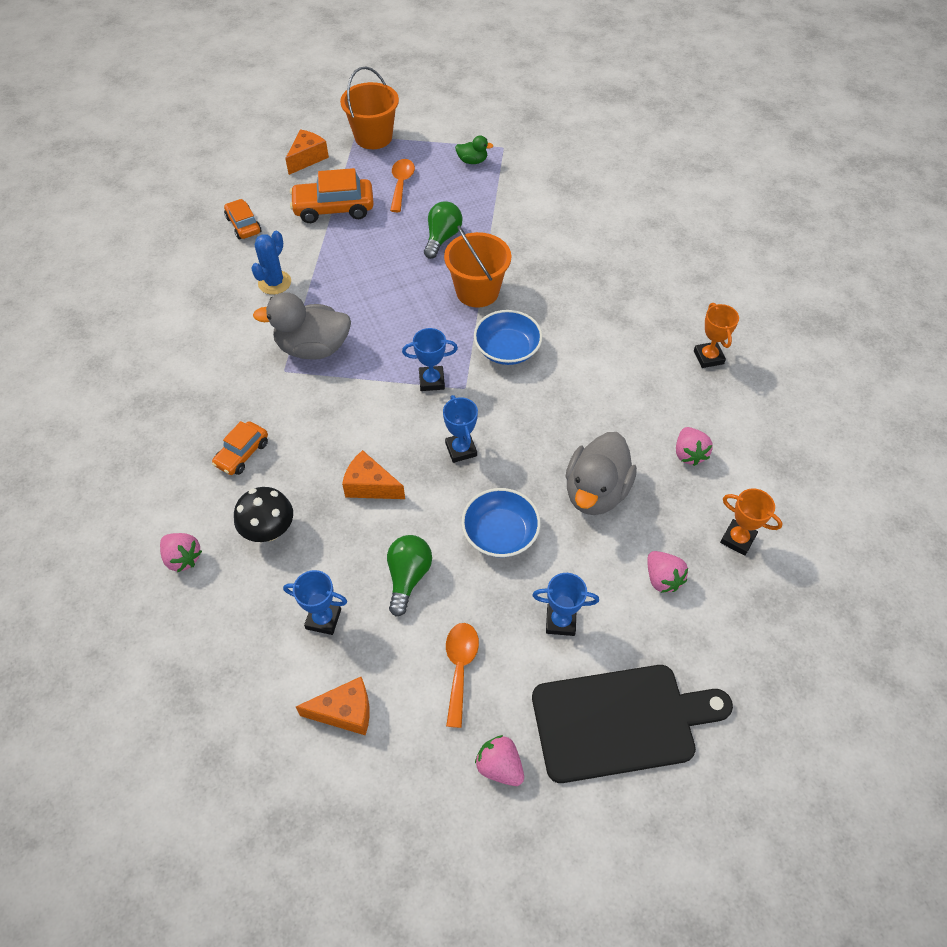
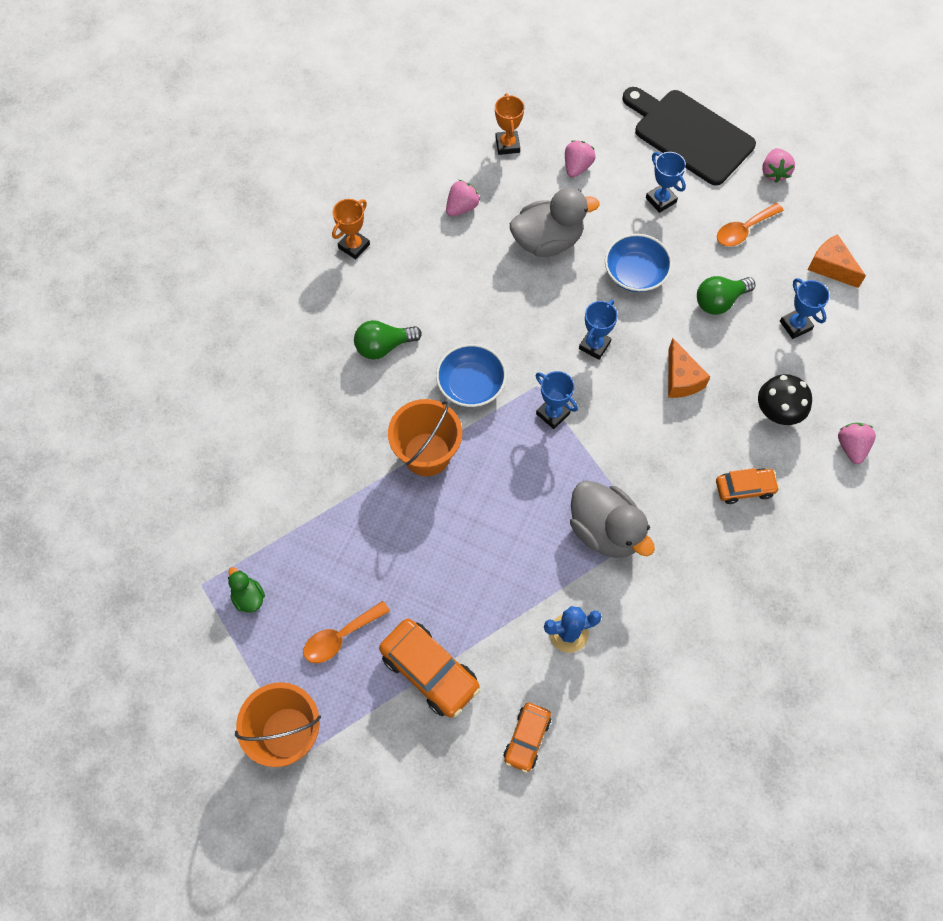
camera: 130 degrees left, 10 degrees up
orange cheese [285,129,329,175] -> none
green light bulb [424,201,462,259] -> green light bulb moved to [354,320,422,359]

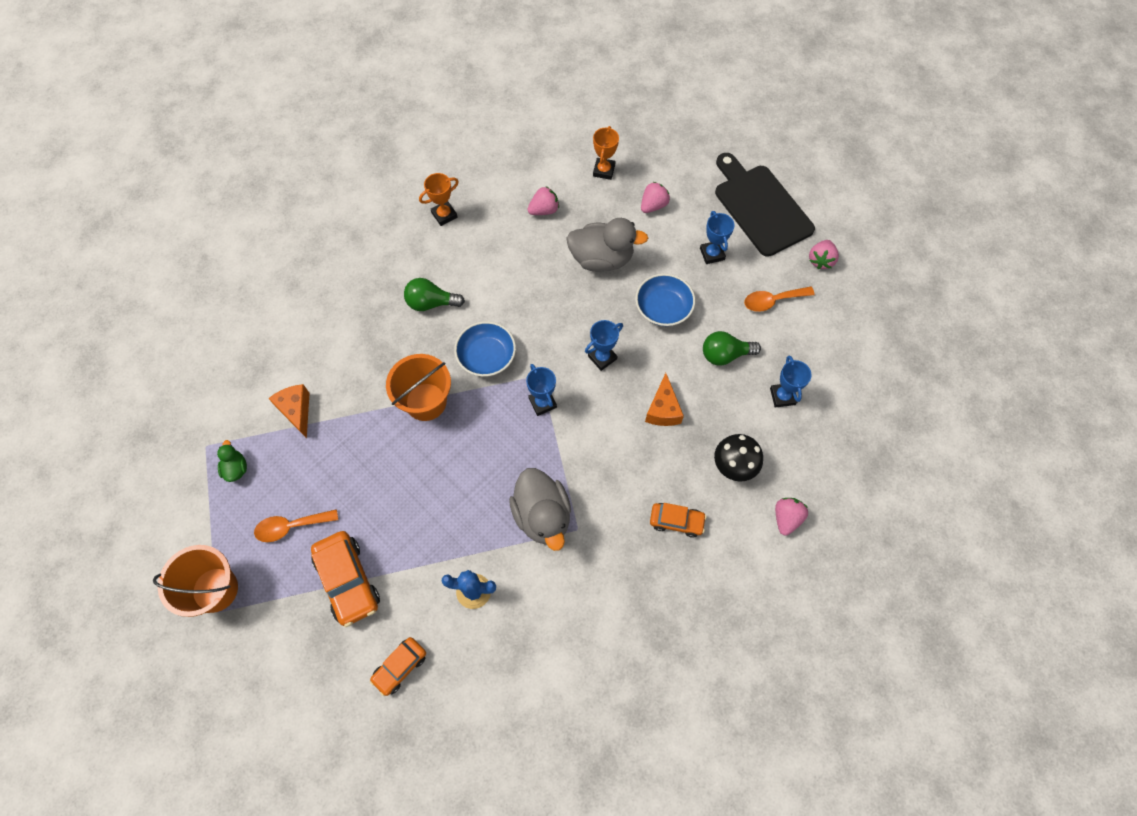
camera: 20 degrees right, 0 degrees up
orange cheese [808,234,866,288] -> orange cheese moved to [268,384,310,438]

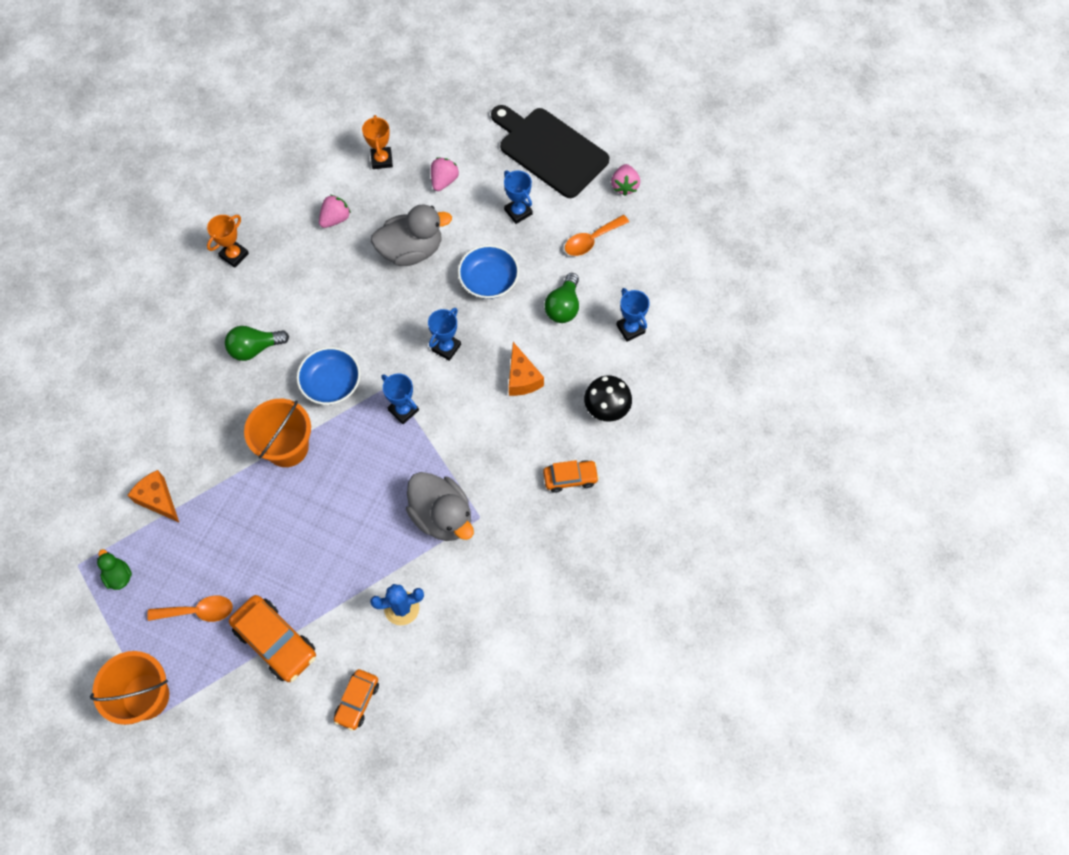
camera: 20 degrees left, 0 degrees up
orange spoon [254,509,338,542] -> orange spoon turned 150 degrees counterclockwise [147,595,233,622]
green light bulb [703,331,761,366] -> green light bulb turned 45 degrees counterclockwise [545,273,579,323]
pink strawberry [775,498,808,536] -> none

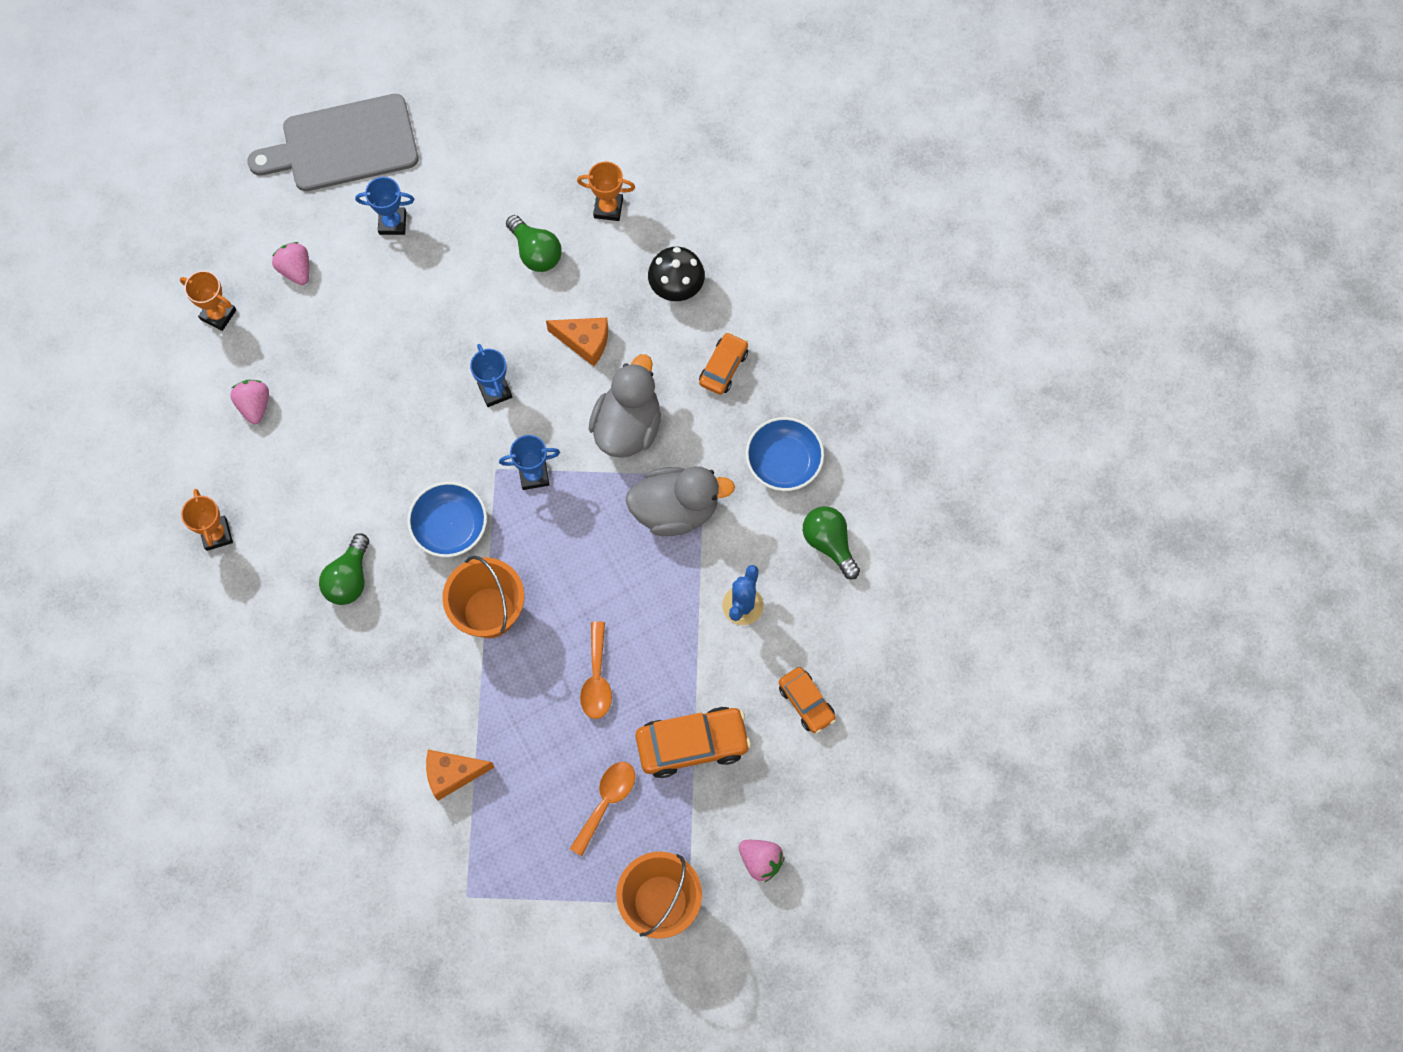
camera: 55 degrees left, 5 degrees up
green duck [97,549,132,590] -> none
grey duck [371,204,452,266] -> grey duck moved to [589,354,661,458]
blue bowl [458,245,519,299] -> blue bowl moved to [746,417,824,491]
black cutting board [491,105,609,198] -> grey cutting board [247,94,419,191]
orange spoon [565,215,629,256] -> orange spoon moved to [580,621,612,719]
pink strawberry [611,164,640,196] -> pink strawberry moved to [739,840,784,882]
blue trophy [616,288,650,342] -> orange trophy [577,161,635,221]
none -> green light bulb [803,506,860,580]

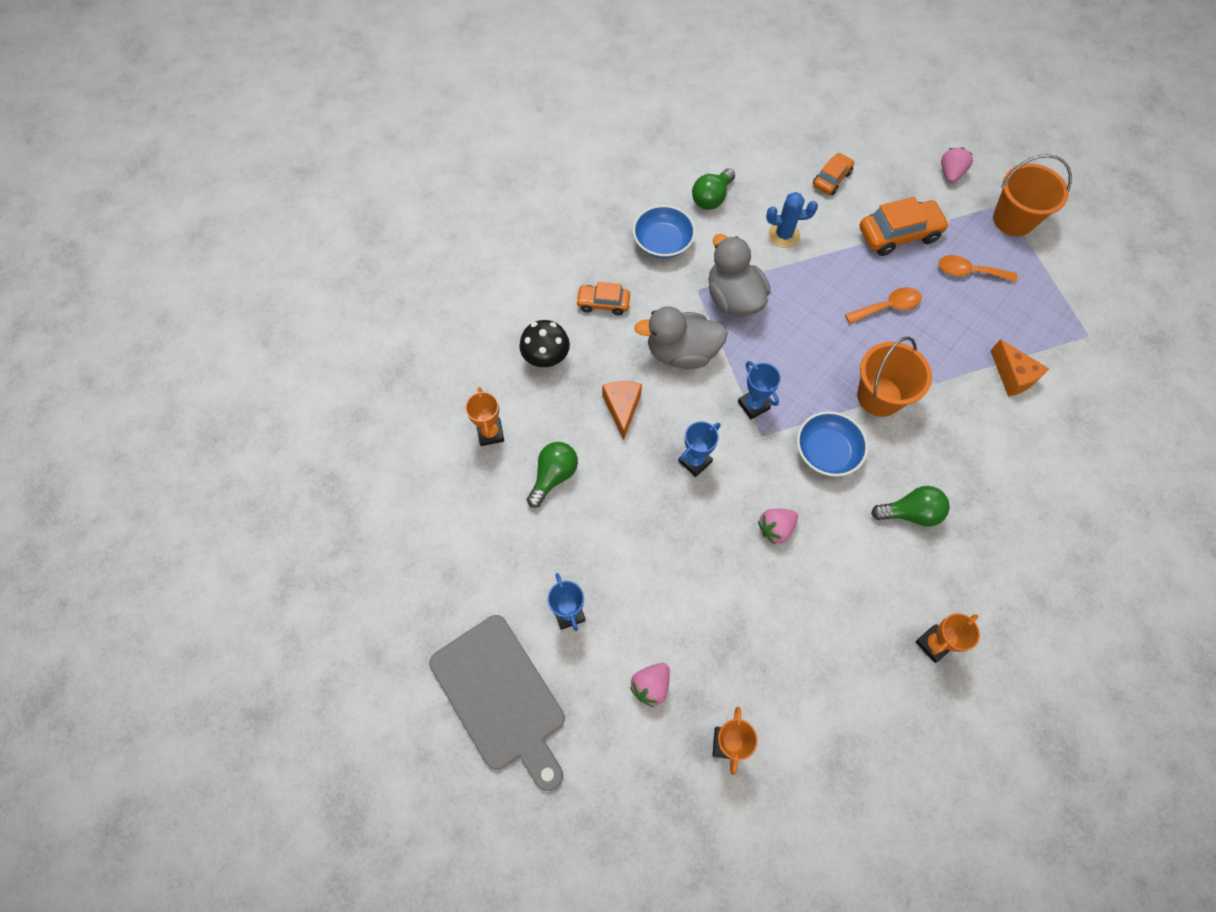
camera: 110 degrees left, 5 degrees down
pink strawberry [230,380,269,424] -> pink strawberry moved to [758,509,798,544]
orange car [636,707,751,778] -> orange car turned 105 degrees clockwise [859,197,950,256]

